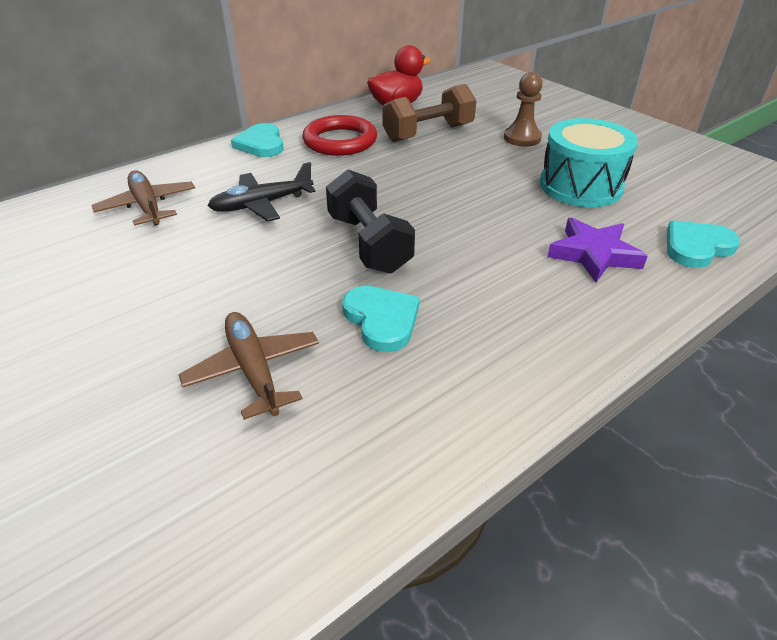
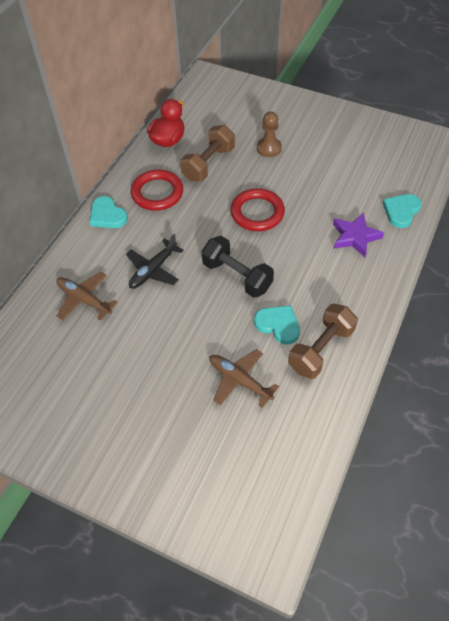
camera: 25 degrees left, 15 degrees up
turquoise drum [540,118,638,207] -> none
none -> red ring [230,188,285,231]
none -> brown dumbbell [288,304,358,379]

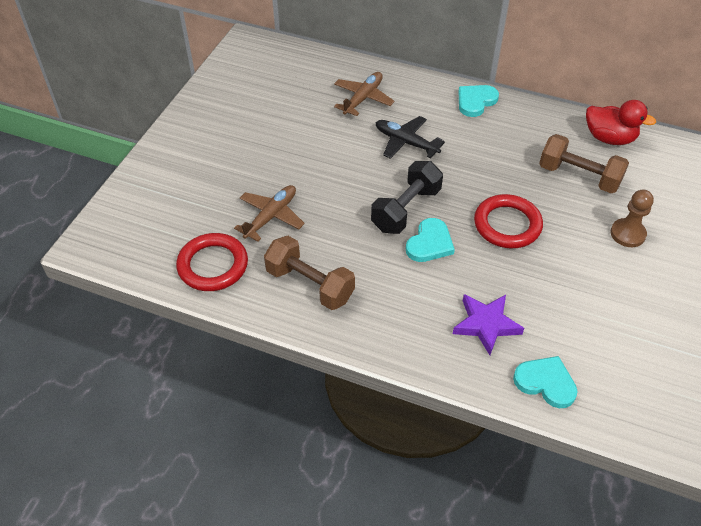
camera: 85 degrees right, 5 degrees down
red ring [131,170,183,211] -> red ring moved to [176,233,248,291]
turquoise heart [254,306,300,344] -> turquoise heart moved to [406,218,455,262]

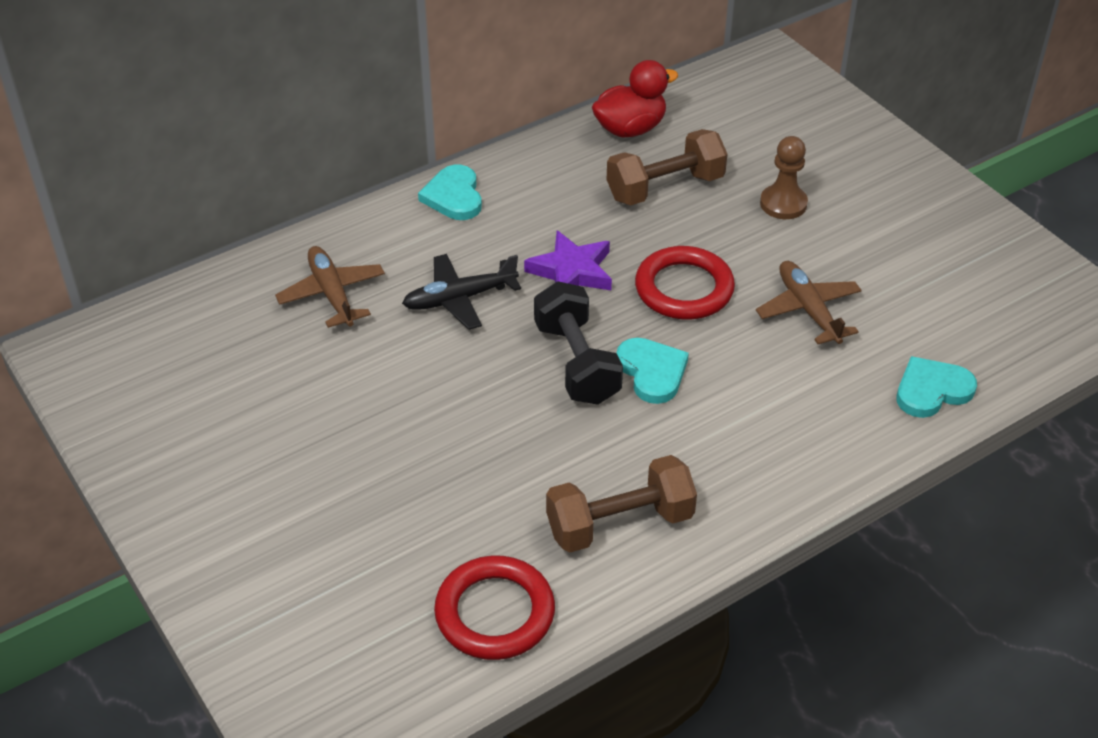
camera: 55 degrees left, 5 degrees down
brown plane [234,185,305,242] -> brown plane moved to [756,261,862,344]
purple star [453,294,524,355] -> purple star moved to [524,230,612,290]

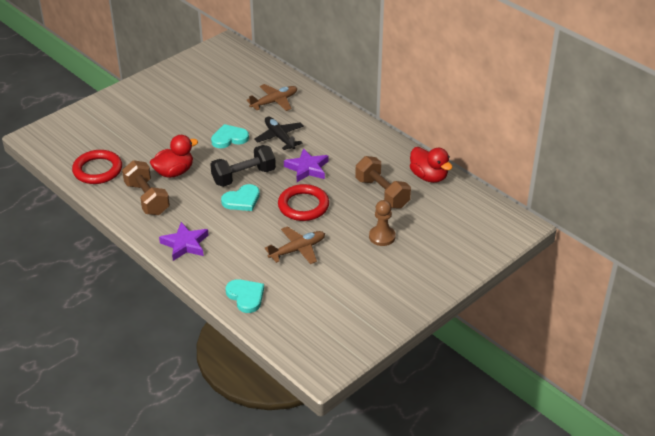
camera: 80 degrees right, 5 degrees down
turquoise heart [418,165,482,220] -> turquoise heart moved to [211,124,249,148]
none -> red duck [150,135,198,178]
none -> purple star [159,222,209,261]

